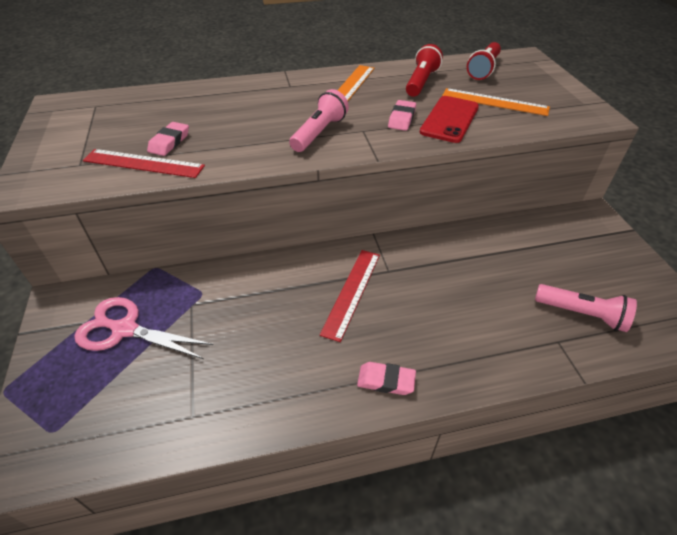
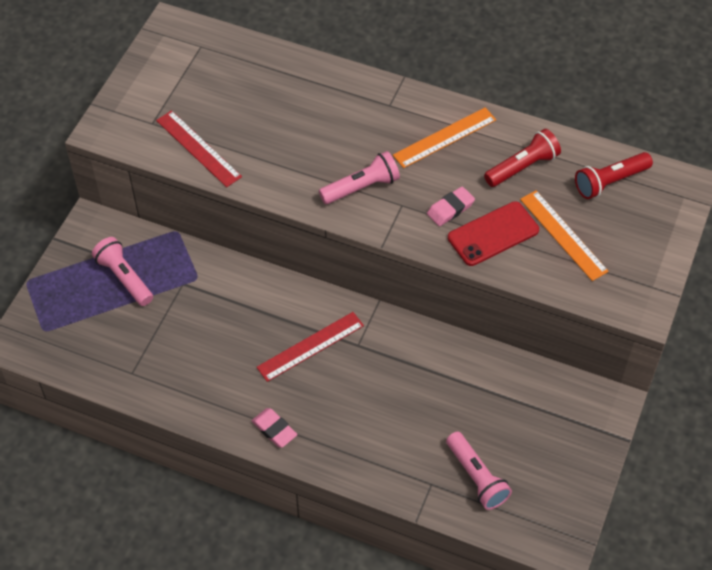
camera: 35 degrees right, 10 degrees up
pink scissors [74,297,213,359] -> pink flashlight [92,237,153,306]
pink eraser [147,122,189,156] -> none

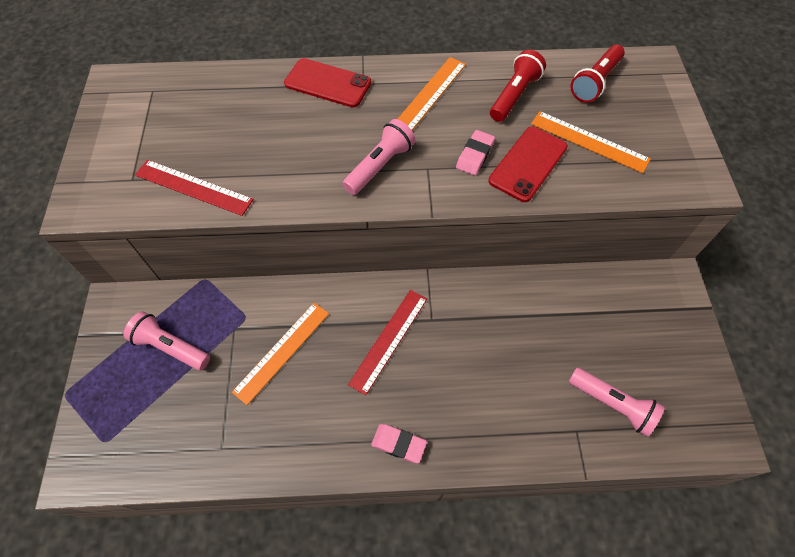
camera: 25 degrees left, 5 degrees up
none -> orange ruler [232,303,329,405]
none -> red phone [284,58,372,107]

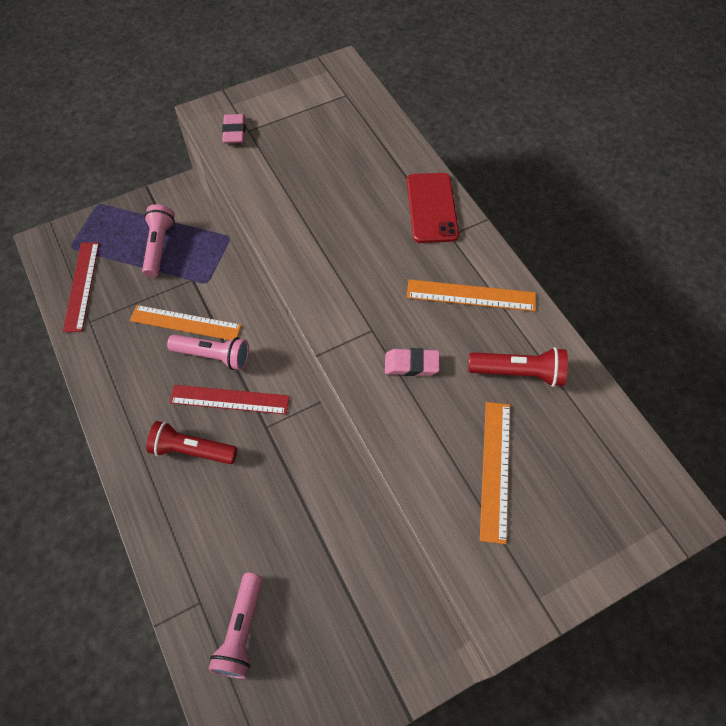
camera: 65 degrees right, 0 degrees up
red ruler [135,160,254,216] -> red ruler moved to [63,242,99,332]
pink flashlight [342,119,416,195] -> pink flashlight moved to [167,334,249,370]
pink eraser [371,424,427,463] -> pink eraser moved to [222,114,245,143]
red phone [488,127,568,202] -> none
red flashlight [571,45,625,103] -> red flashlight moved to [146,421,237,464]

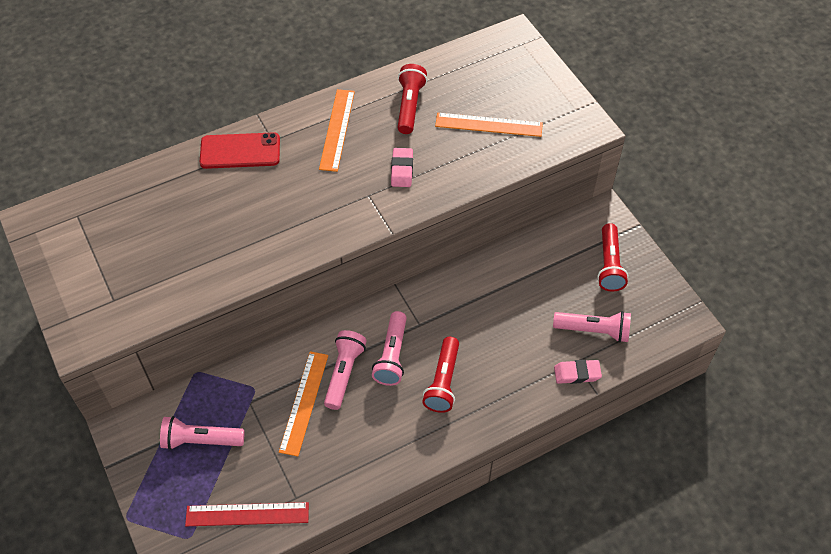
camera: 90 degrees left, 5 degrees down
red ruler [169,385,290,414] -> pink flashlight [372,311,407,386]
pink eraser [222,114,245,143] -> pink eraser moved to [554,360,602,384]
none -> red flashlight [597,223,628,291]

